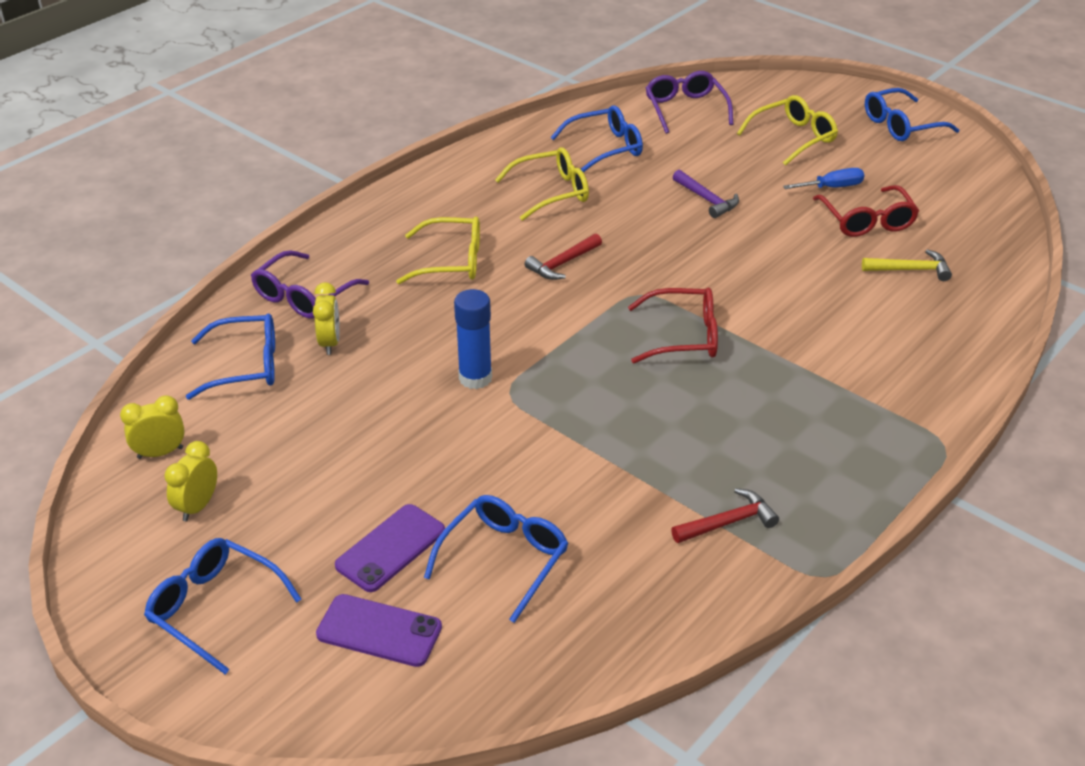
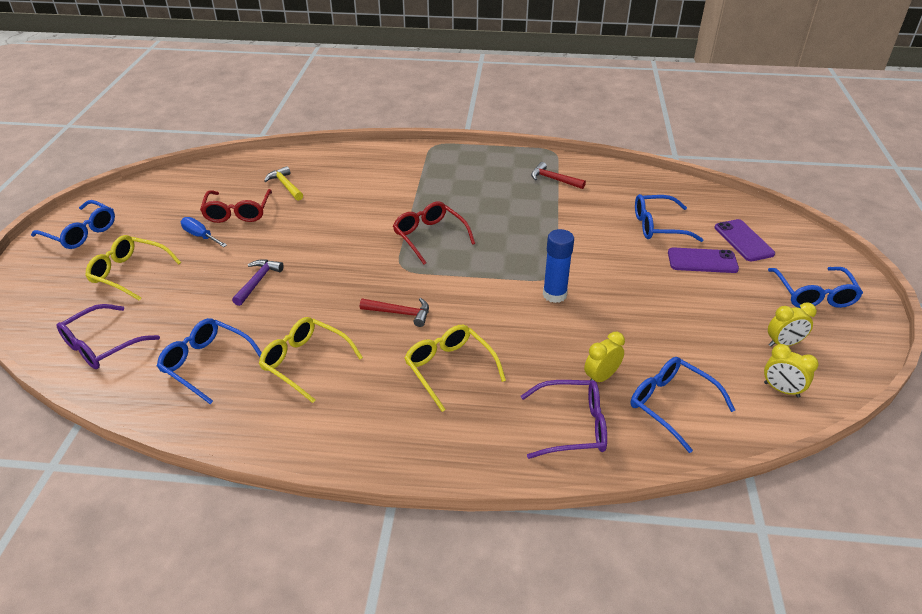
camera: 125 degrees left, 0 degrees up
red glasses [813,185,919,237] -> red glasses turned 135 degrees clockwise [200,189,272,223]

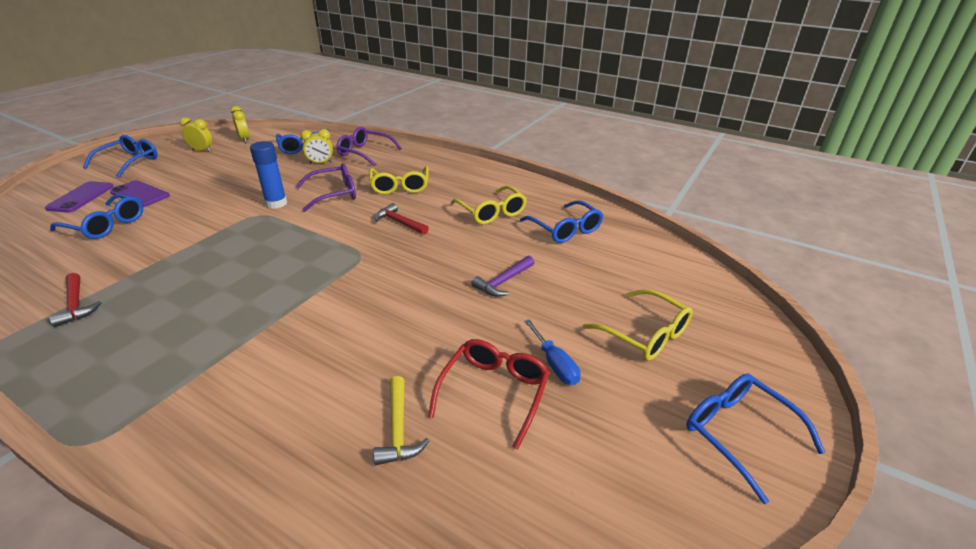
camera: 155 degrees left, 5 degrees down
purple glasses [56,304,160,369] -> purple glasses moved to [296,163,356,212]
red glasses [393,201,475,265] -> none

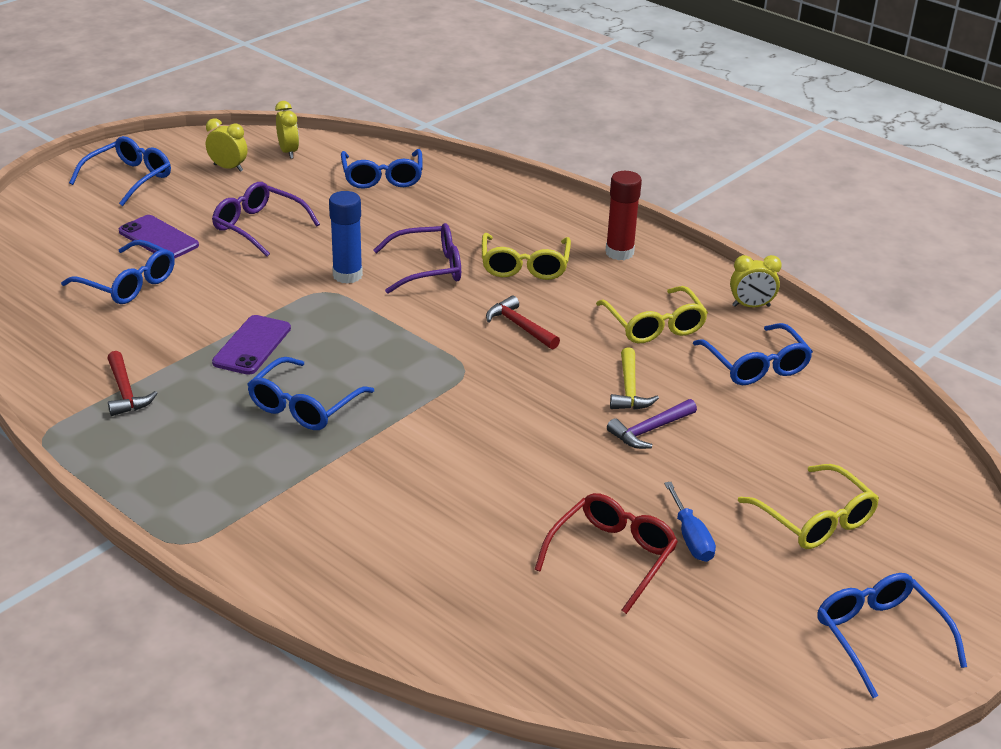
camera: 10 degrees right, 0 degrees up
purple phone [45,181,114,213] -> purple phone moved to [212,315,291,375]
yellow clock [301,129,333,164] -> yellow clock moved to [730,255,782,307]
purple glasses [336,127,402,166] -> purple glasses moved to [212,182,320,257]
yellow hammer [373,376,429,465] -> yellow hammer moved to [610,347,659,410]
none -> blue glasses [247,357,374,430]
none -> red glue stick [605,171,642,260]

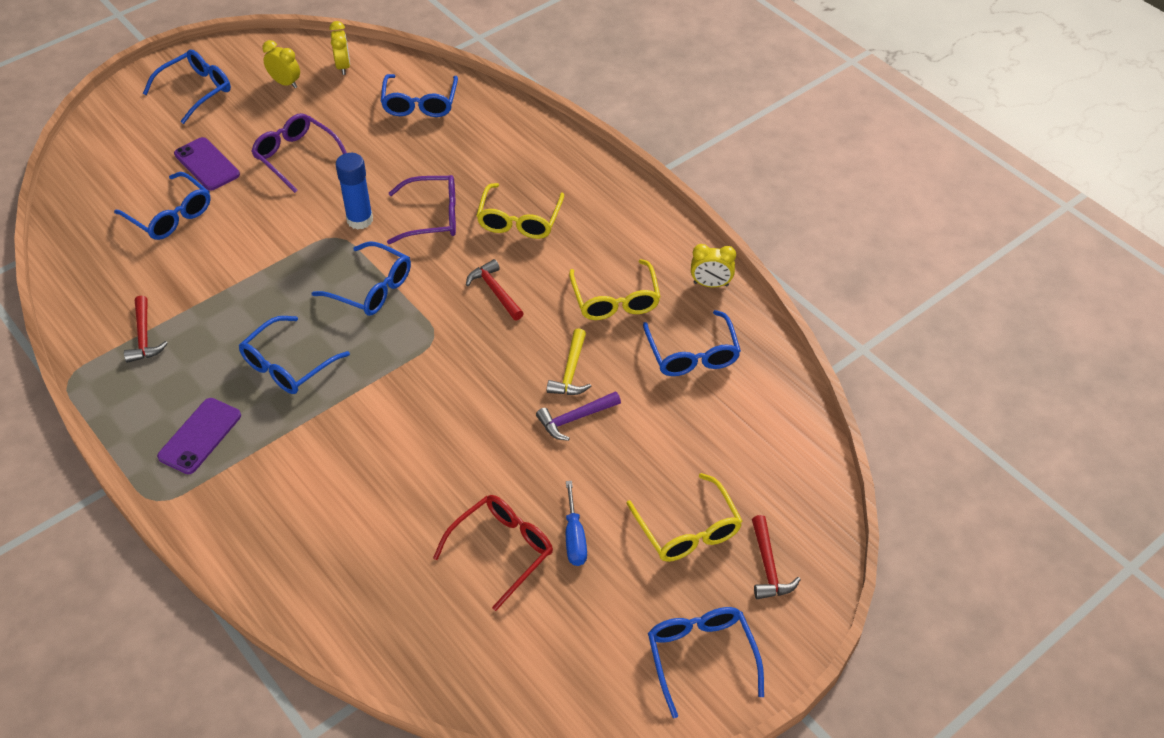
camera: 10 degrees right, 15 degrees up
purple phone [212,315,291,375] -> purple phone moved to [157,398,241,474]
red glue stick [605,171,642,260] -> none
none -> blue glasses [312,242,411,316]
none -> red hammer [752,515,801,599]

